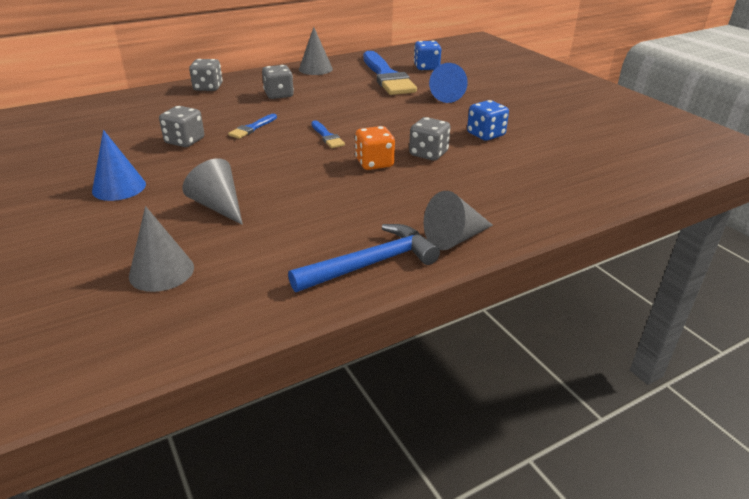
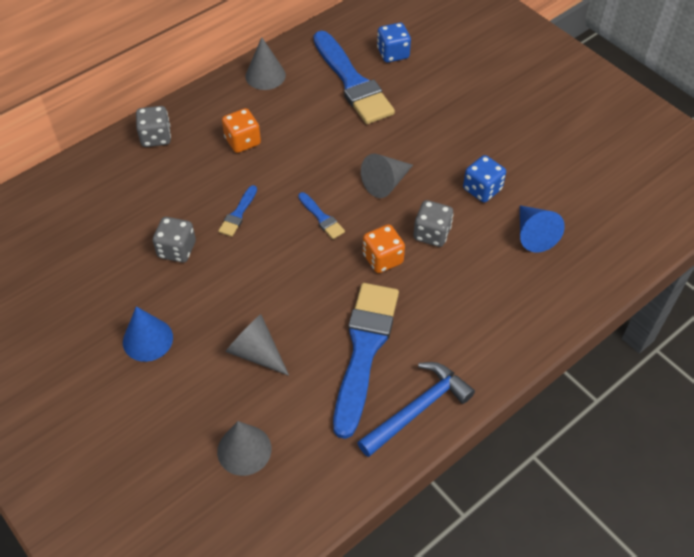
camera: 10 degrees left, 20 degrees up
grey dice [262,65,294,99] -> orange dice [222,108,261,153]
grey cone [424,191,493,250] -> grey cone moved to [361,154,413,198]
blue cone [429,63,468,103] -> blue cone moved to [520,205,565,252]
none -> blue brush [333,283,399,439]

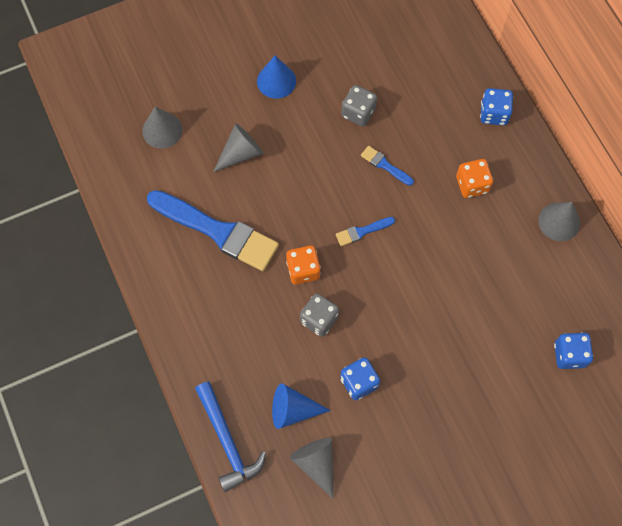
camera: 105 degrees right, 15 degrees up
grey dice [136,106,171,147] -> blue dice [480,88,513,125]
blue brush [314,31,395,124] -> none
blue hammer [357,362,475,457] -> blue hammer moved to [195,382,266,492]
grey cone [361,154,413,198] -> grey cone moved to [290,438,333,498]

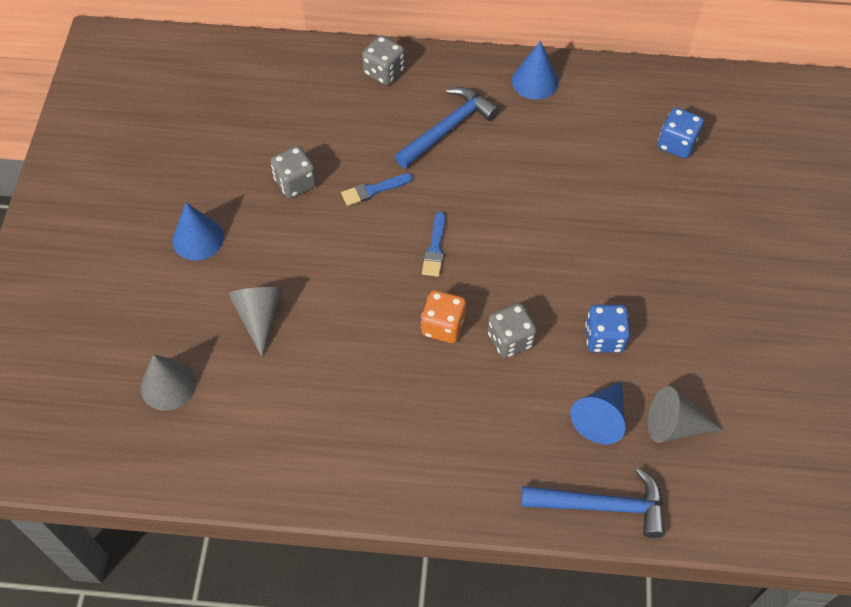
camera: 60 degrees left, 10 degrees down
blue brush [147,190,279,271] -> none
orange dice [456,159,493,198] -> blue hammer [395,87,499,168]
blue dice [480,88,513,125] -> grey dice [362,35,405,85]
grey cone [539,202,580,241] -> blue cone [512,41,559,100]

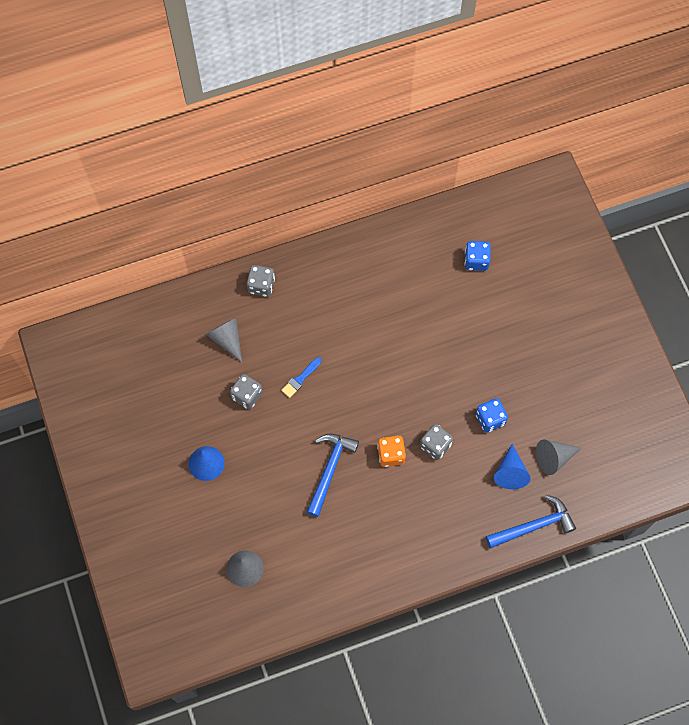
camera: 25 degrees left, 10 degrees up
grey cone [228,287,283,357] -> grey cone moved to [206,317,242,362]
blue hammer [395,87,499,168] -> blue hammer moved to [307,434,359,517]
blue brush [422,212,445,277] -> none
blue cone [512,41,559,100] -> none

